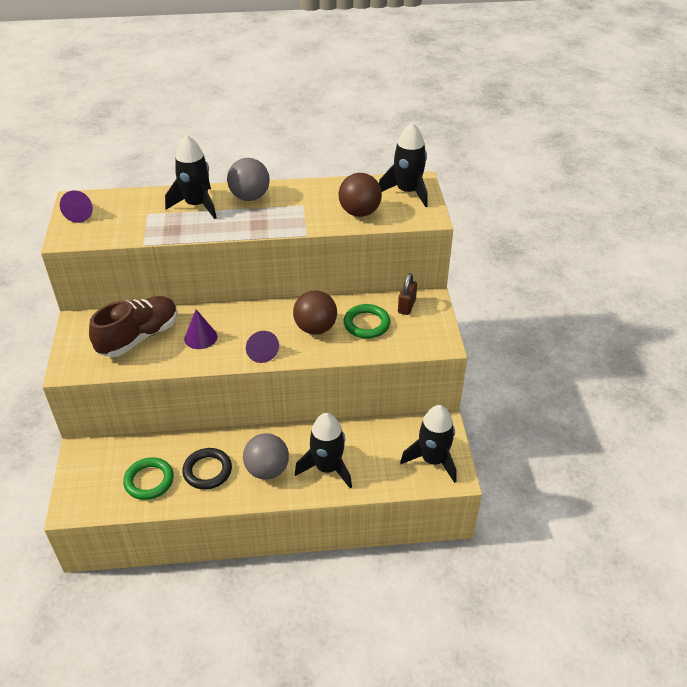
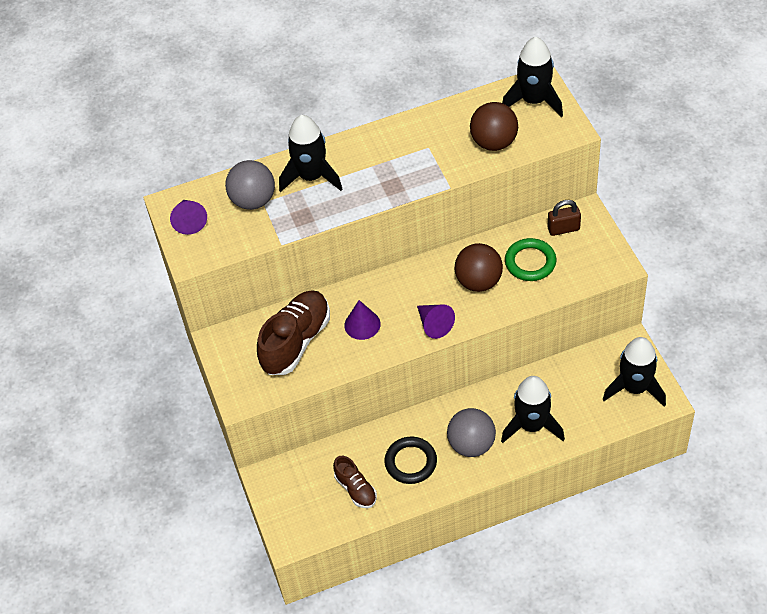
camera: 10 degrees left, 10 degrees up
green ring [123,457,174,500] -> brown shoe [333,456,377,508]
grey ball [227,158,270,201] -> grey ball moved to [225,160,275,210]
brown padlock [398,273,417,315] -> brown padlock turned 75 degrees clockwise [548,200,581,236]

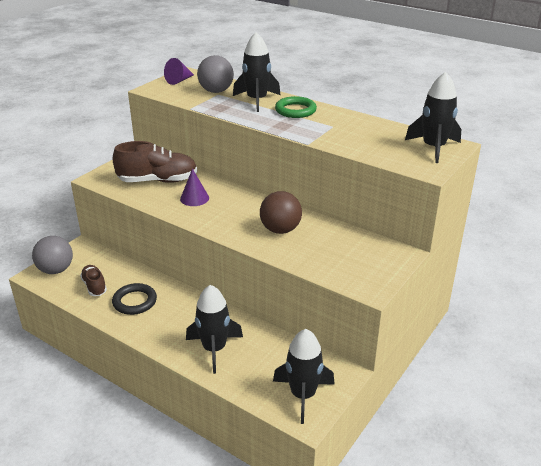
camera: 50 degrees right, 20 degrees down
brown shoe [333,456,377,508] -> brown shoe turned 135 degrees clockwise [80,265,107,296]
purple cone [417,304,455,339] -> none
grey ball [447,408,496,457] -> grey ball moved to [32,236,73,274]
brown ball [470,102,518,151] -> none
green ring [505,238,556,281] -> green ring moved to [275,96,317,118]
brown padlock [548,200,581,236] -> none

